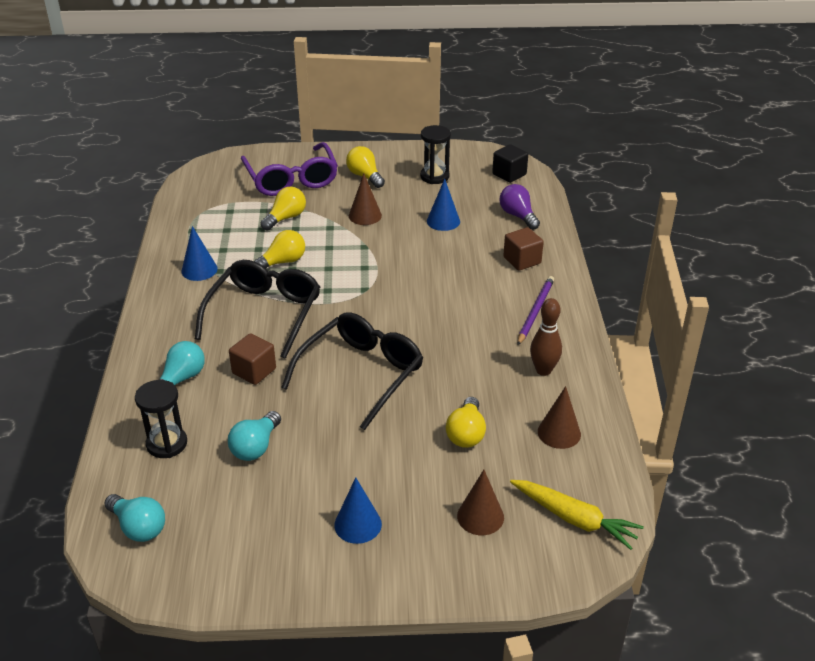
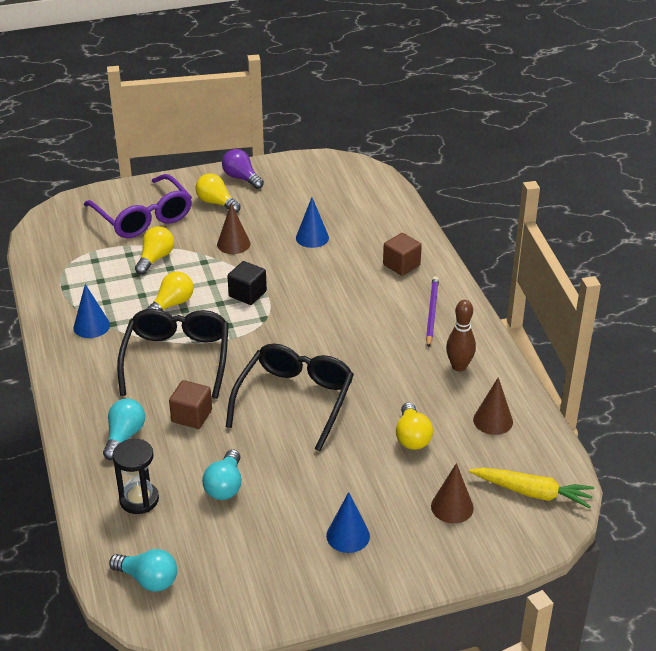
camera: 15 degrees left, 0 degrees up
black hourglass [420,125,451,184] -> none
black cube [492,144,528,183] -> black cube moved to [227,261,267,305]
purple light bulb [499,184,540,230] -> purple light bulb moved to [222,149,264,189]

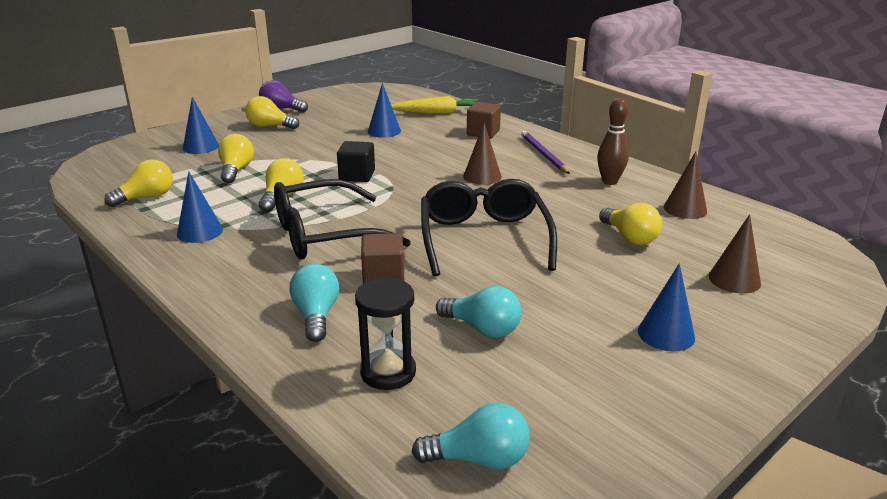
camera: 25 degrees left, 10 degrees down
purple glasses [84,174,192,238] -> blue cone [183,97,219,154]
black glasses [117,309,229,399] -> black glasses turned 90 degrees counterclockwise [274,179,411,260]
turquoise light bulb [202,449,241,500] -> turquoise light bulb turned 45 degrees counterclockwise [436,286,521,338]
brown cone [217,203,250,254] -> brown cone moved to [463,123,502,185]
yellow carrot [469,467,594,508] -> yellow carrot moved to [391,96,479,114]
none -> yellow light bulb [104,159,173,207]

